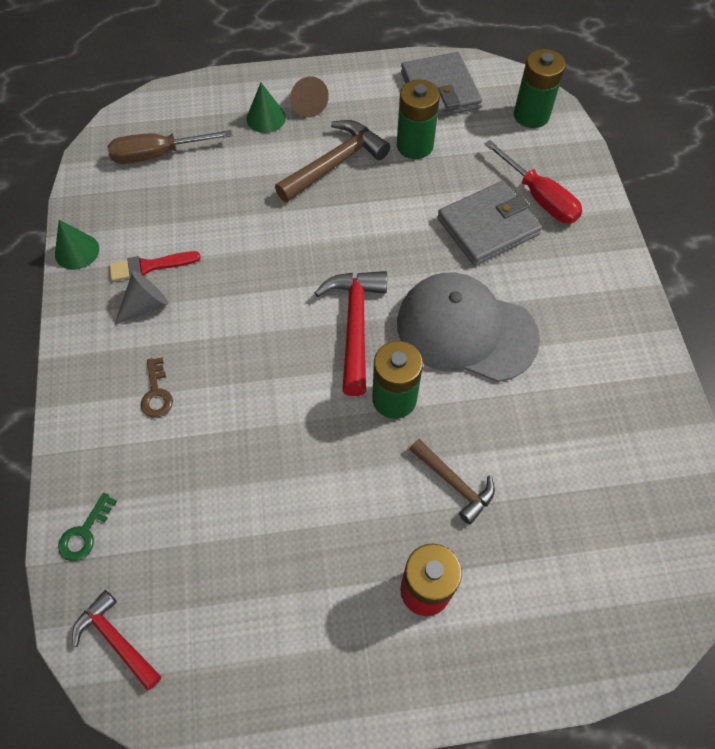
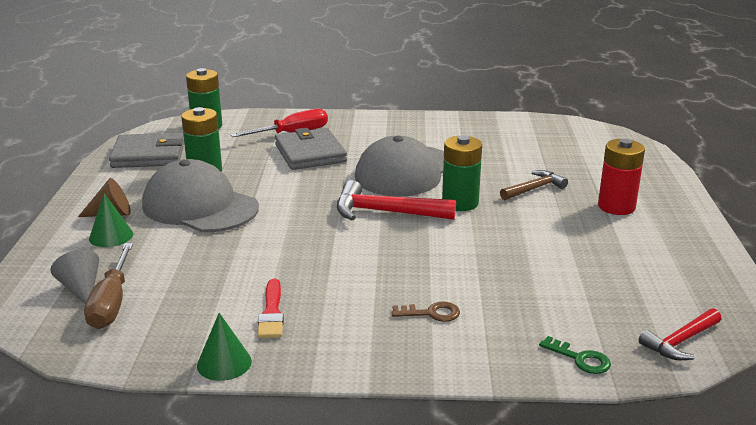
camera: 80 degrees left, 35 degrees down
grey cone [114,271,169,325] -> grey cone moved to [50,250,99,304]
brown hammer [275,120,390,202] -> grey cap [142,159,259,232]

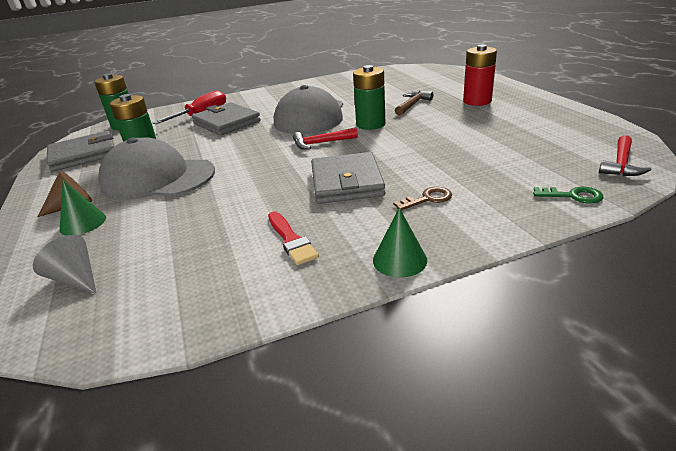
camera: 20 degrees left, 5 degrees up
brown screwdriver [84,243,133,329] -> none
green cone [197,313,252,381] -> green cone moved to [373,208,427,278]
red hammer [337,180,456,220] -> red hammer [293,127,358,150], size x0.63
none -> grey wallet [311,152,386,204]

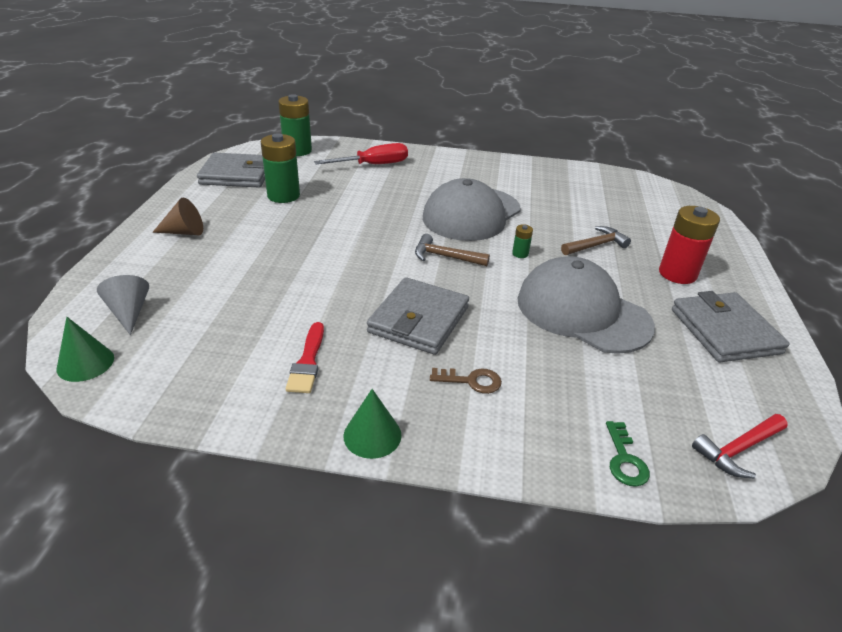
camera: 25 degrees right, 5 degrees up
green cone [60,180,106,236] -> green cone moved to [57,317,114,382]
grey cap [98,137,215,200] -> grey cap moved to [518,256,655,354]
grey wallet [191,102,261,136] -> grey wallet moved to [672,291,790,362]
red hammer [293,127,358,150] -> brown hammer [415,234,490,266]
green battery [353,65,385,130] -> green battery [512,224,533,258], size x0.45
green key [533,187,604,204] -> green key turned 45 degrees clockwise [606,421,650,487]

